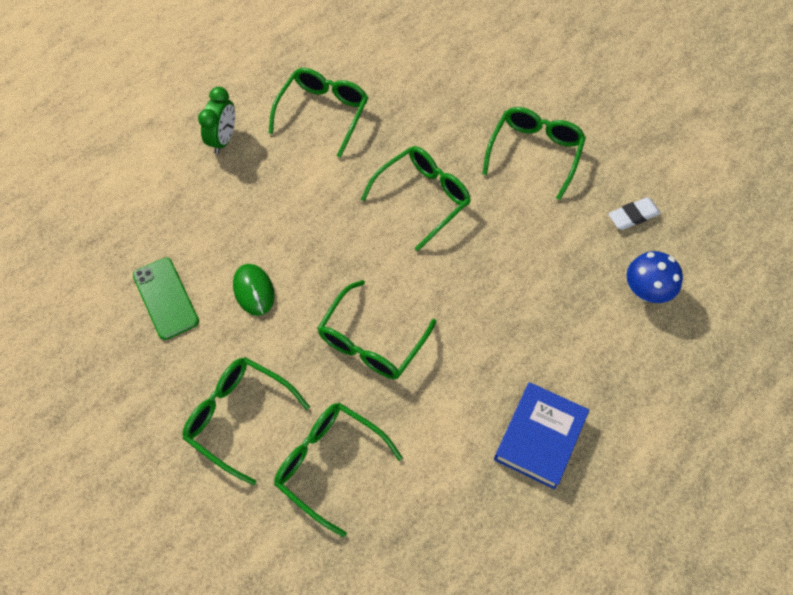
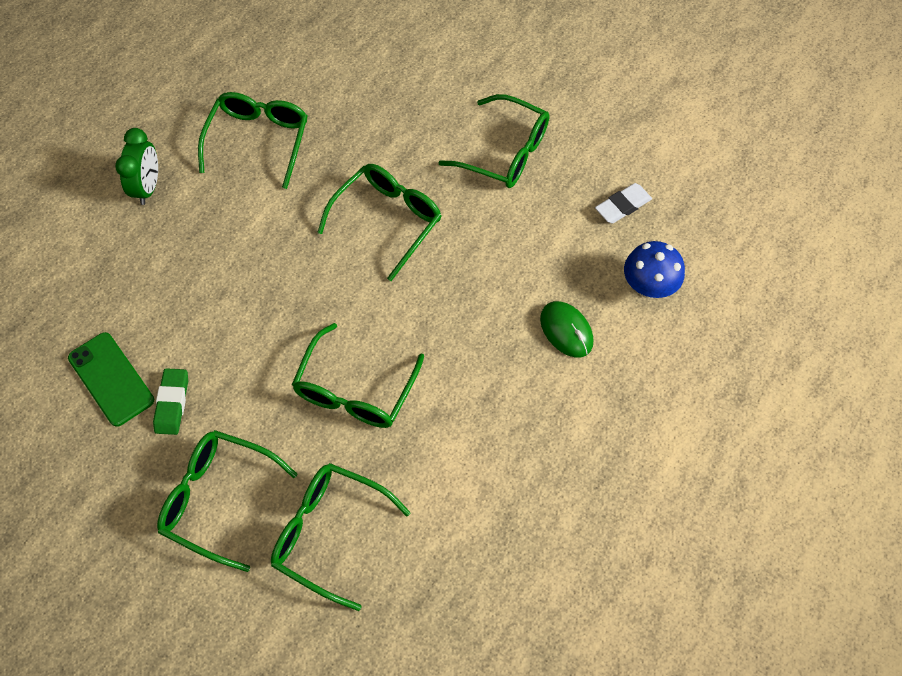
camera: 10 degrees left, 0 degrees up
green mouse [233,264,275,316] -> green mouse moved to [540,301,593,357]
green glasses [482,107,586,200] -> green glasses turned 105 degrees clockwise [438,94,549,188]
blue book [494,382,589,489] -> none
none -> green eraser [153,368,188,435]

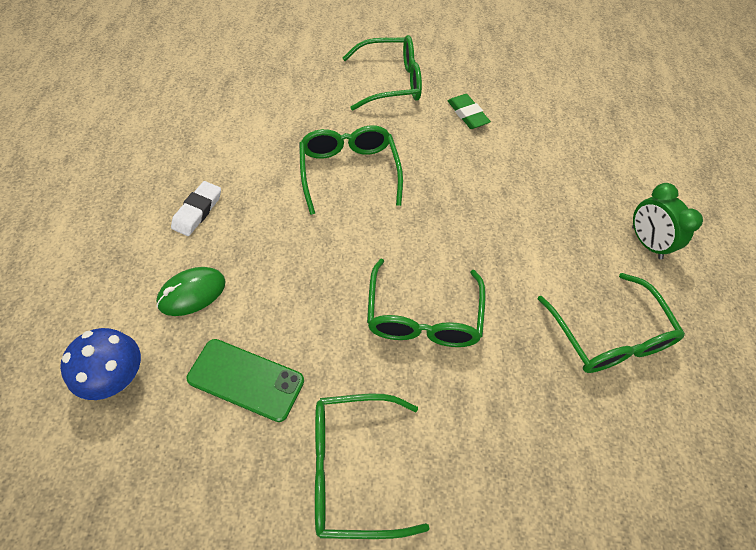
camera: 145 degrees right, 5 degrees down
green phone [68,332,154,427] -> green phone moved to [187,339,304,422]
green glasses [271,463,410,611] -> none
green mouse [540,301,593,357] -> green mouse turned 60 degrees counterclockwise [156,267,226,316]
white eraser [595,183,652,223] -> white eraser moved to [171,181,221,236]

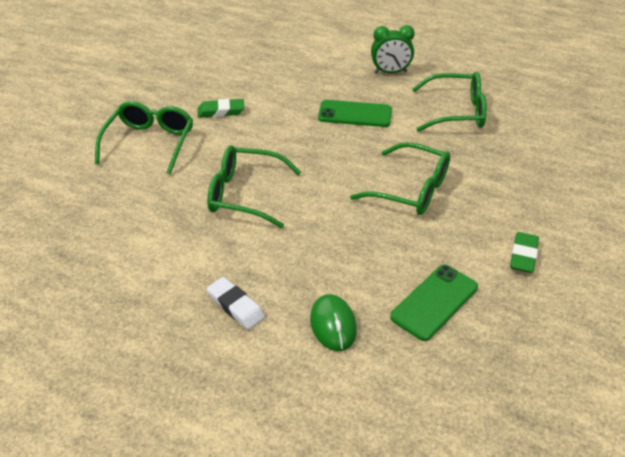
camera: 65 degrees left, 15 degrees down
blue mushroom [60,328,141,400] -> none
green glasses [315,394,429,539] -> green eraser [510,232,539,273]
none -> green phone [318,100,392,127]

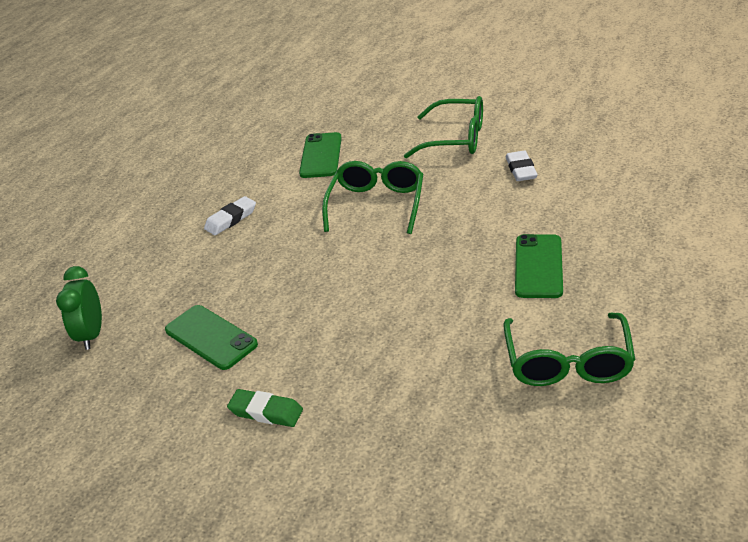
camera: 95 degrees right, 5 degrees down
green eraser [197,99,244,118] -> white eraser [506,151,538,181]
green mouse [310,294,357,351] -> none
green glasses [350,142,450,215] -> none
green clock [371,25,415,73] -> green clock moved to [56,266,102,350]
none -> green phone [299,132,342,178]

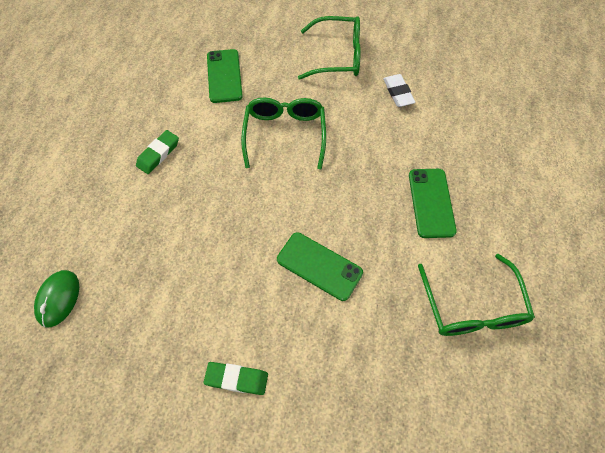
camera: 15 degrees left, 25 degrees up
green clock [56,266,102,350] -> green mouse [34,270,79,327]
green phone [165,305,258,370] -> green phone moved to [277,232,363,301]
white eraser [204,196,256,235] -> green eraser [136,130,179,174]

